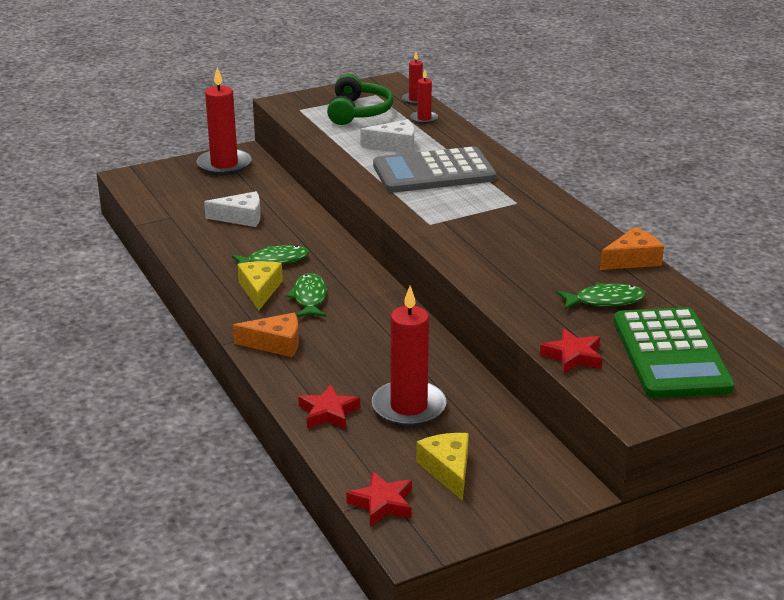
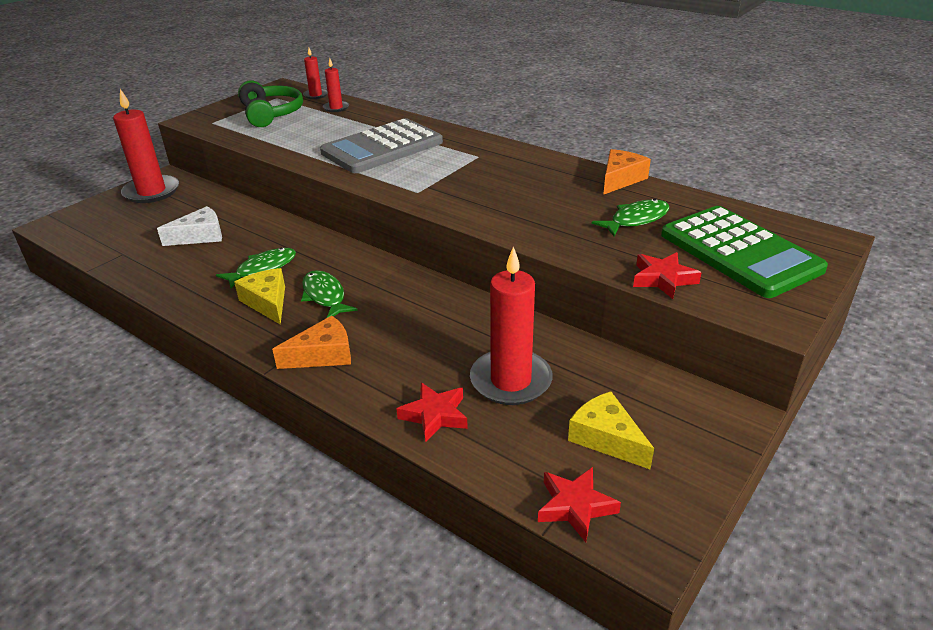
camera: 25 degrees left, 5 degrees up
white cheese [360,119,414,153] -> none

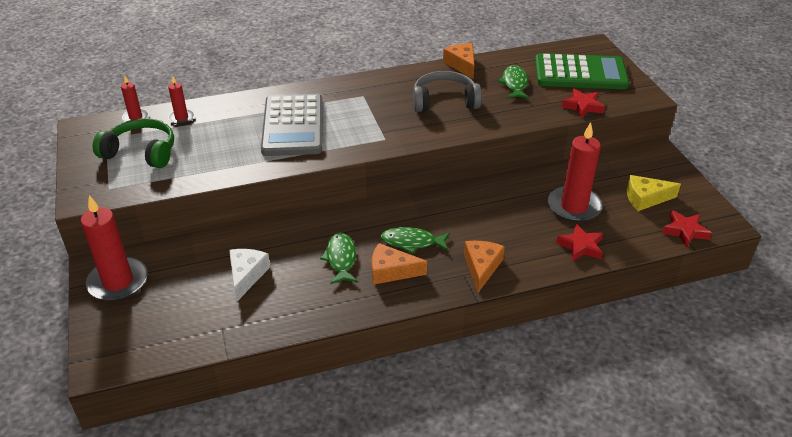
camera: 55 degrees left, 5 degrees up
yellow cheese [234,268,285,325] -> orange cheese [372,243,427,285]
none -> grey headphones [413,71,482,112]

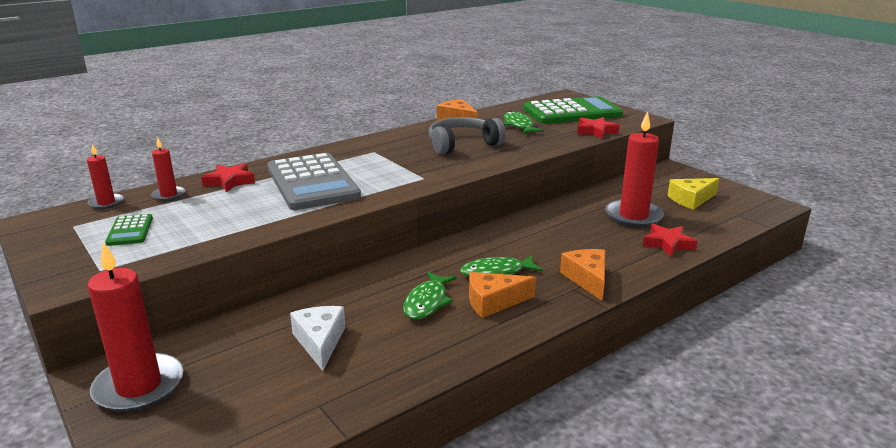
camera: 20 degrees left, 15 degrees down
green headphones [93,118,174,168] -> green calculator [105,214,153,246]
green fish [320,232,357,284] -> green fish turned 135 degrees counterclockwise [403,272,457,319]
red star [662,210,712,247] -> red star moved to [201,163,255,192]

